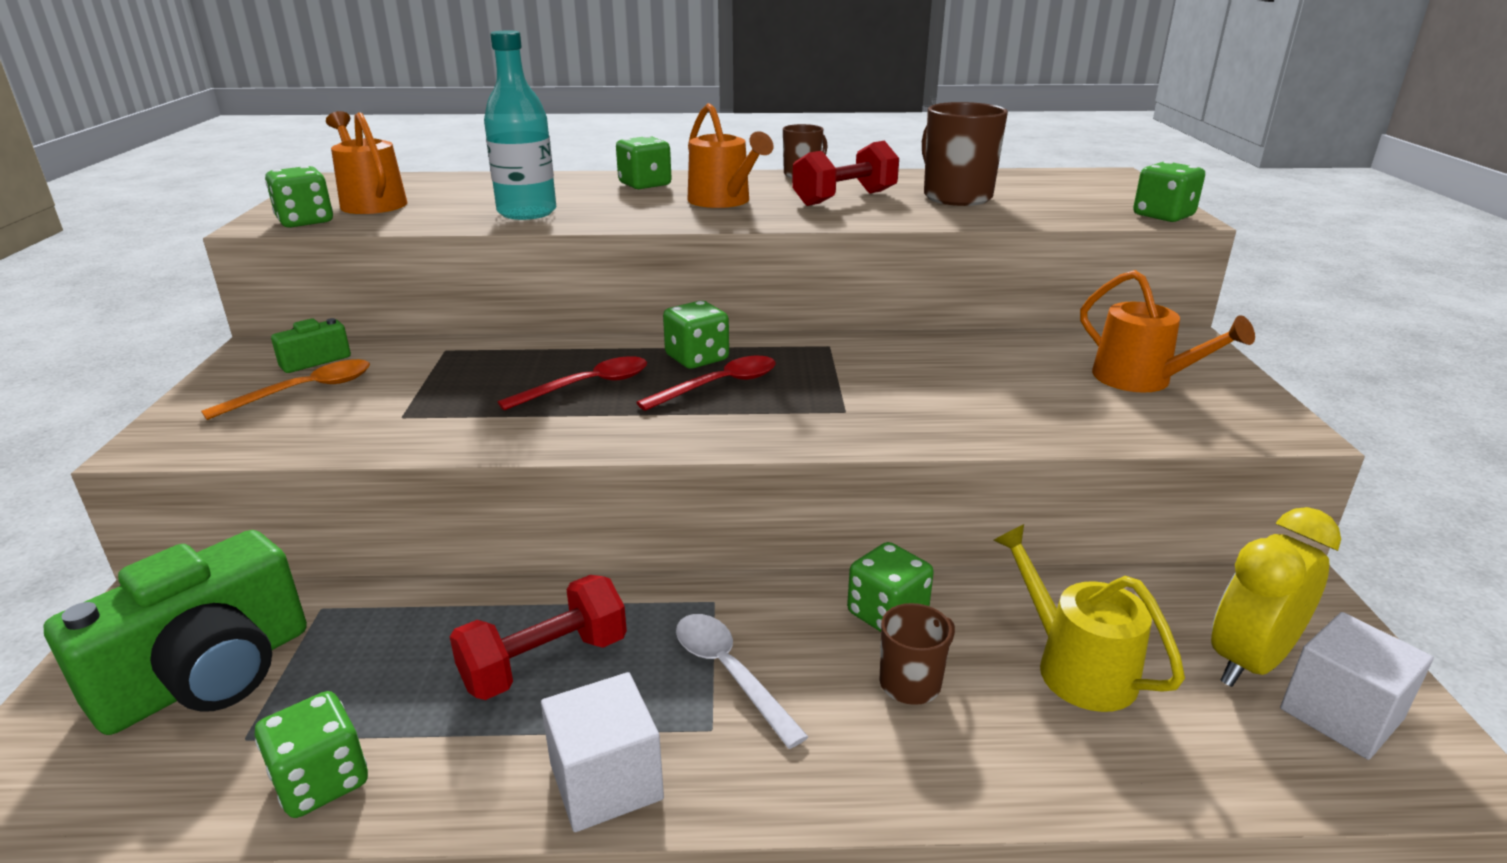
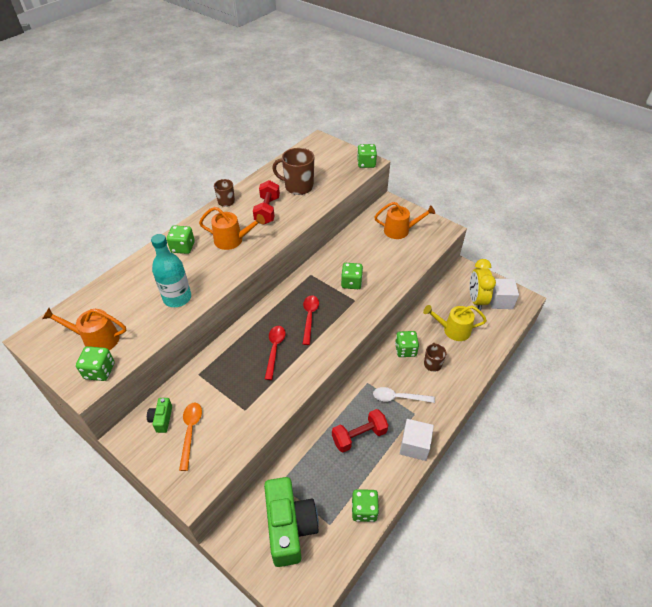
camera: 50 degrees left, 20 degrees up
red dumbbell [450,575,627,700] -> red dumbbell turned 60 degrees clockwise [332,409,388,452]
green dice [663,301,729,369] -> green dice moved to [341,263,363,289]

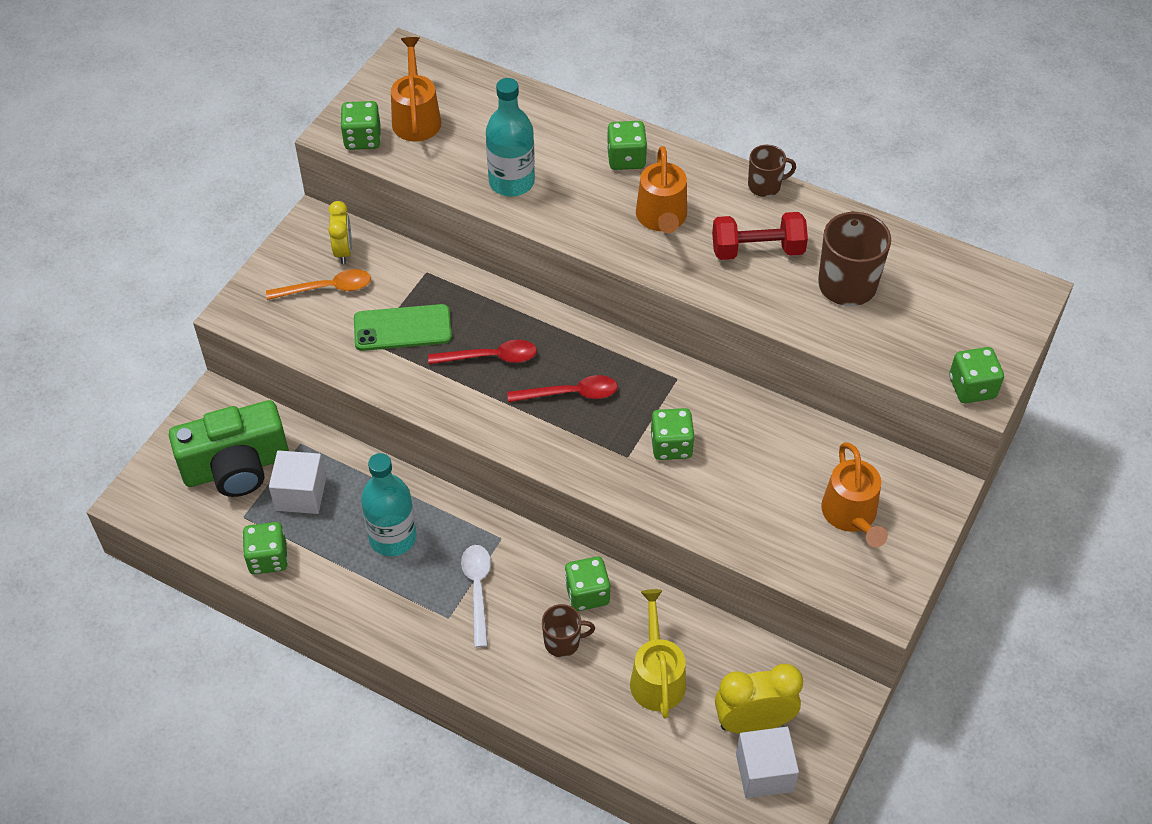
camera: 80 degrees right, 5 degrees up
green camera [147,398,172,433] -> yellow clock [328,201,352,264]
red dumbbell [332,409,388,452] -> turquoise bottle [361,453,416,556]
white cube [400,419,434,461] -> white cube moved to [269,450,326,514]
none -> green phone [354,304,452,351]

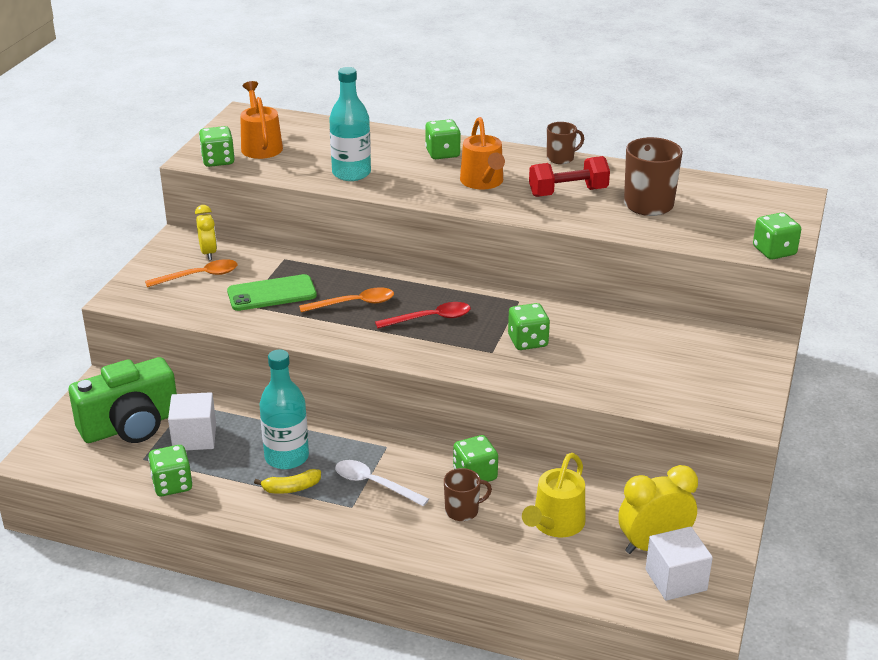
camera: 10 degrees left, 20 degrees down
red spoon [428,340,537,364] -> orange spoon [299,287,394,312]
white spoon [461,545,491,648] -> white spoon turned 45 degrees counterclockwise [335,460,429,506]
yellow watering can [630,589,686,718] -> yellow watering can turned 135 degrees counterclockwise [522,453,585,537]
orange watering can [821,442,888,547] -> none
none -> yellow banana [254,469,321,494]

